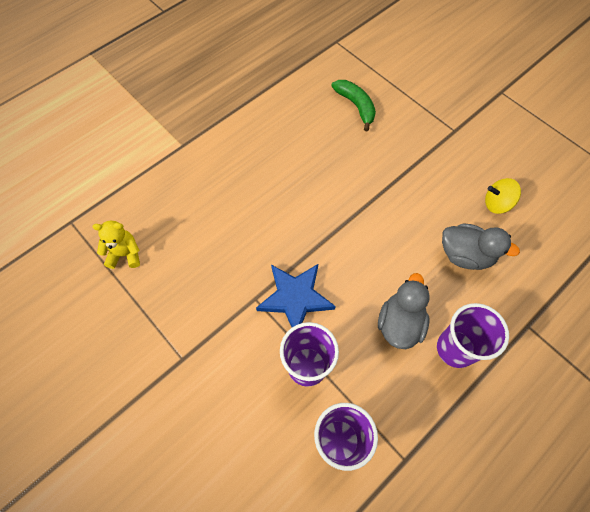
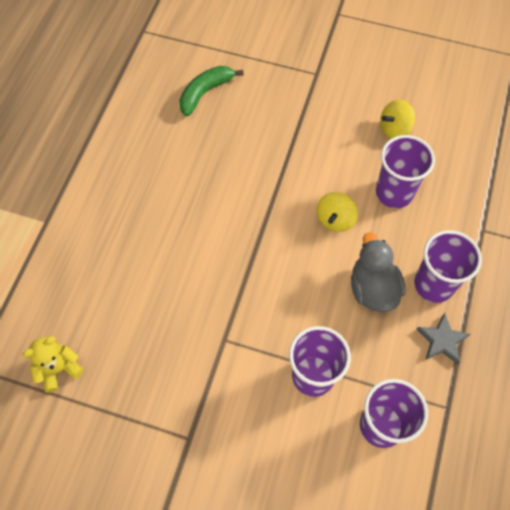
camera: 30 degrees left, 0 degrees up
blue star [256,264,336,327] -> none
green banana [331,80,376,131] -> green banana turned 75 degrees counterclockwise [179,66,244,116]
grey duck [442,223,520,270] -> purple cup [376,135,435,208]
none -> yellow spinning top [317,192,358,232]
none -> grey star [417,313,470,364]

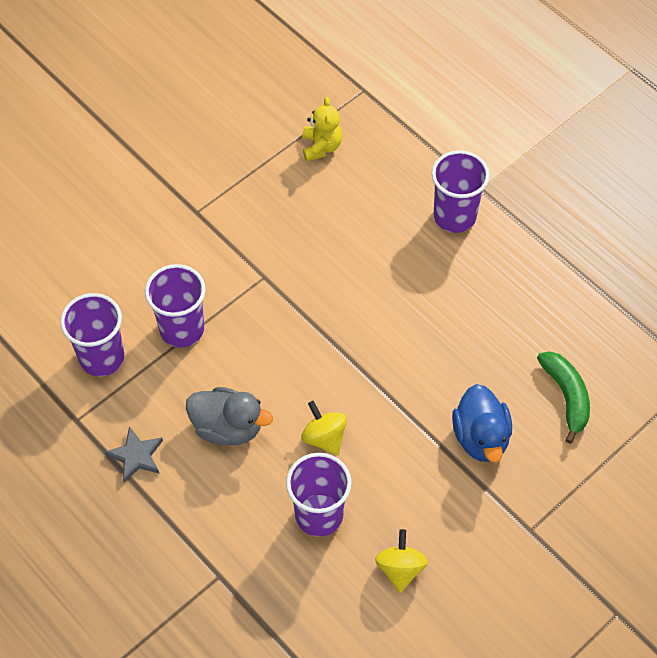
camera: 120 degrees right, 5 degrees down
purple cup [414,230,482,303] -> purple cup moved to [432,150,490,233]
none -> blue duck [452,384,512,463]

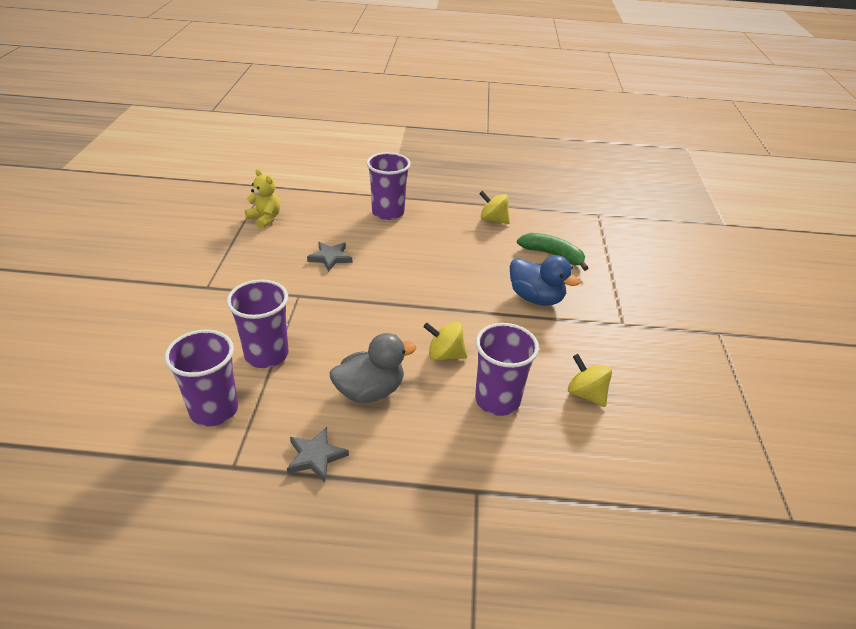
camera: 45 degrees left, 20 degrees down
none -> grey star [307,242,352,272]
none -> yellow spinning top [479,190,510,224]

